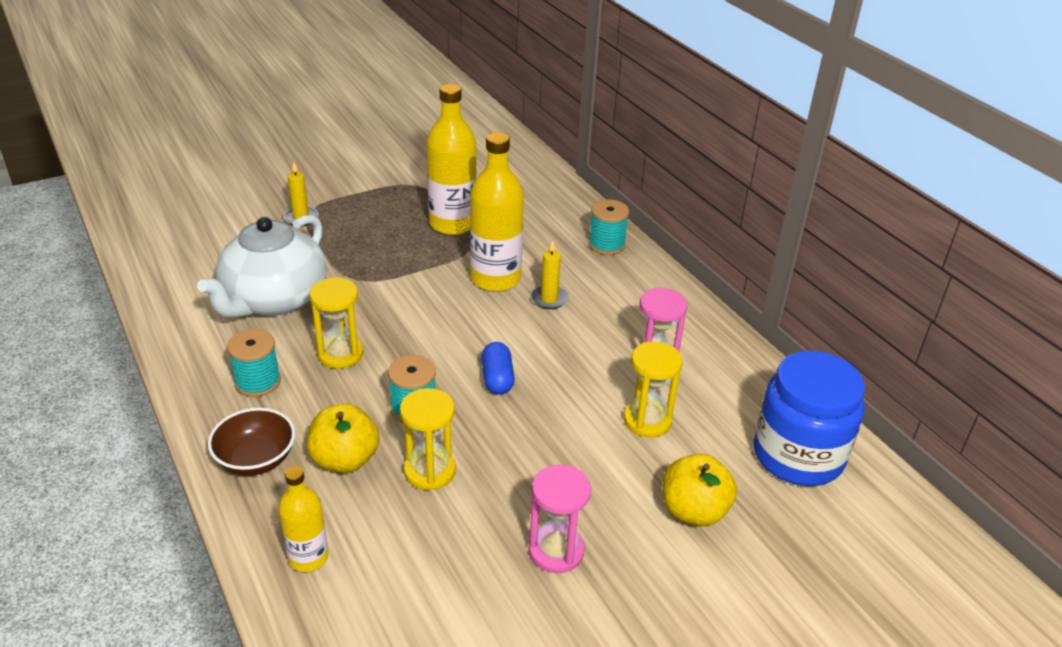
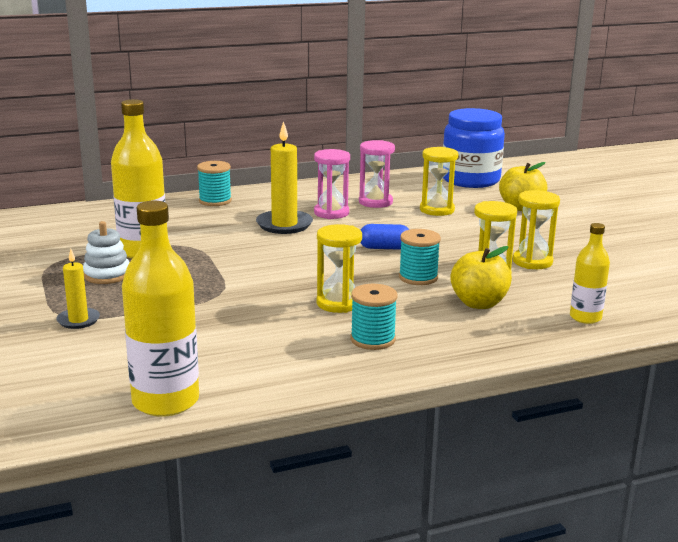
camera: 80 degrees left, 15 degrees down
white teapot [197,215,326,318] -> none
brown bowl [208,408,295,476] -> none
yellow bottle [470,132,524,292] -> yellow bottle moved to [122,201,199,417]
pink hourglass [529,464,591,573] -> pink hourglass moved to [314,149,350,219]
yellow candle [530,241,569,309] -> yellow candle [256,121,313,234], size x1.71
none -> white stacking toy [83,221,130,284]
none -> yellow hourglass [513,190,560,269]

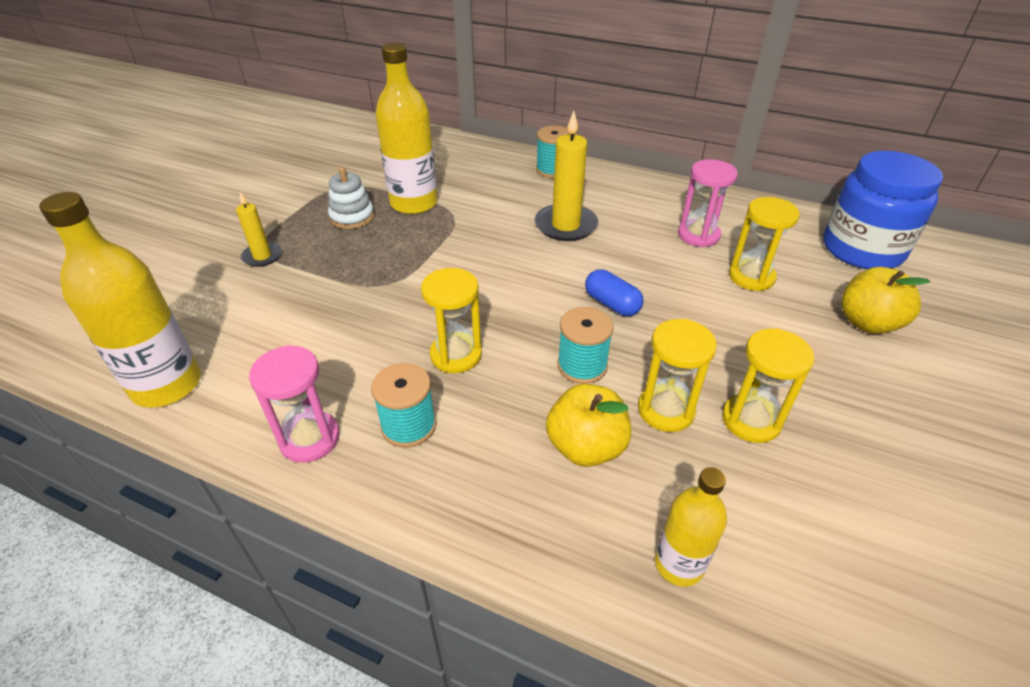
camera: 45 degrees right, 20 degrees up
pink hourglass [314,149,350,219] -> pink hourglass moved to [249,345,339,463]

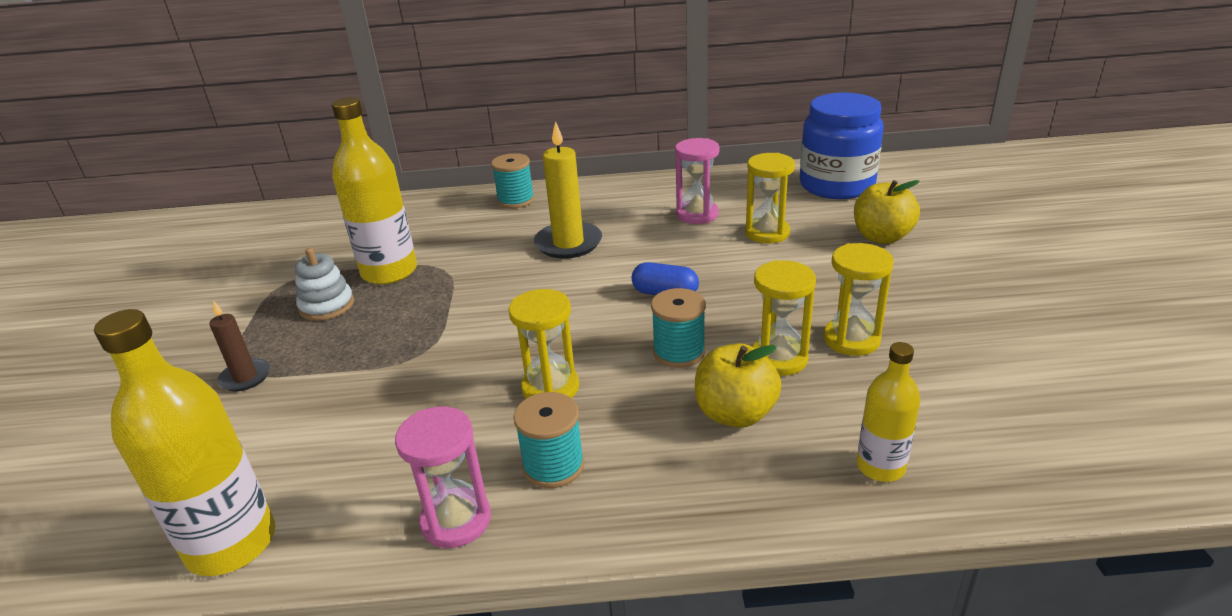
camera: 25 degrees left, 10 degrees down
yellow candle [236,192,282,267] -> brown candle [210,301,270,391]

